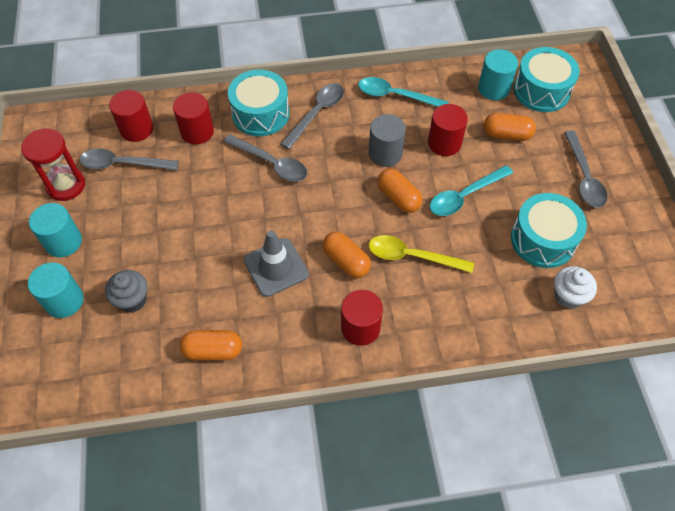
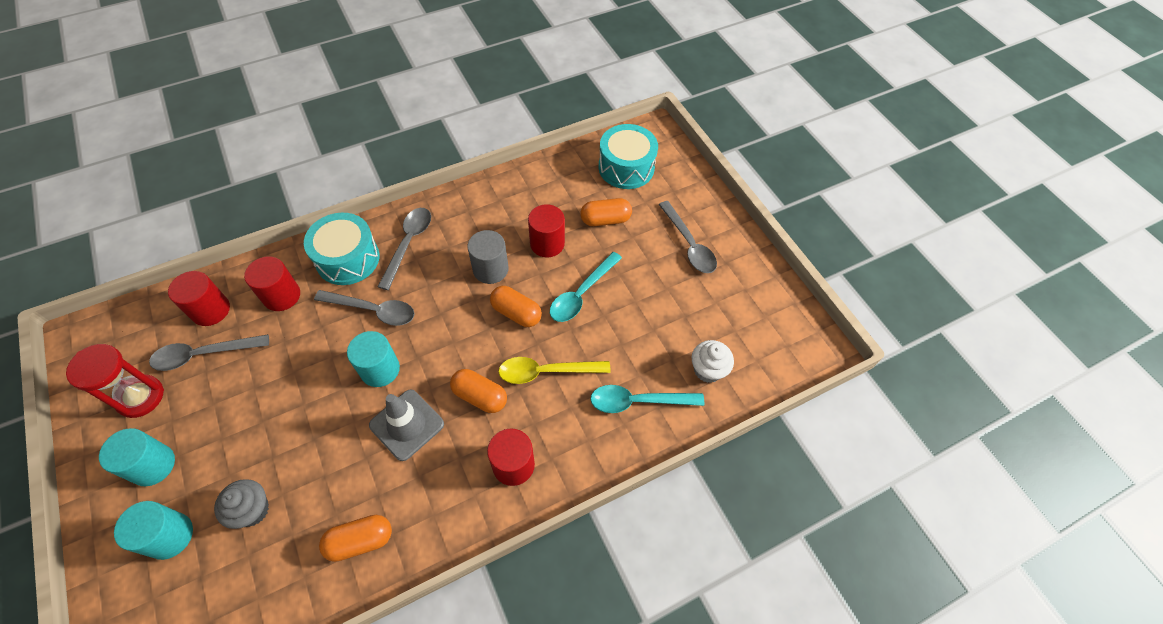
camera: 20 degrees left, 0 degrees up
turquoise spoon [358,77,449,107] -> turquoise spoon moved to [590,385,704,413]
turquoise cylinder [478,49,518,100] -> turquoise cylinder moved to [347,331,400,387]
turquoise drum [511,193,587,268] -> none

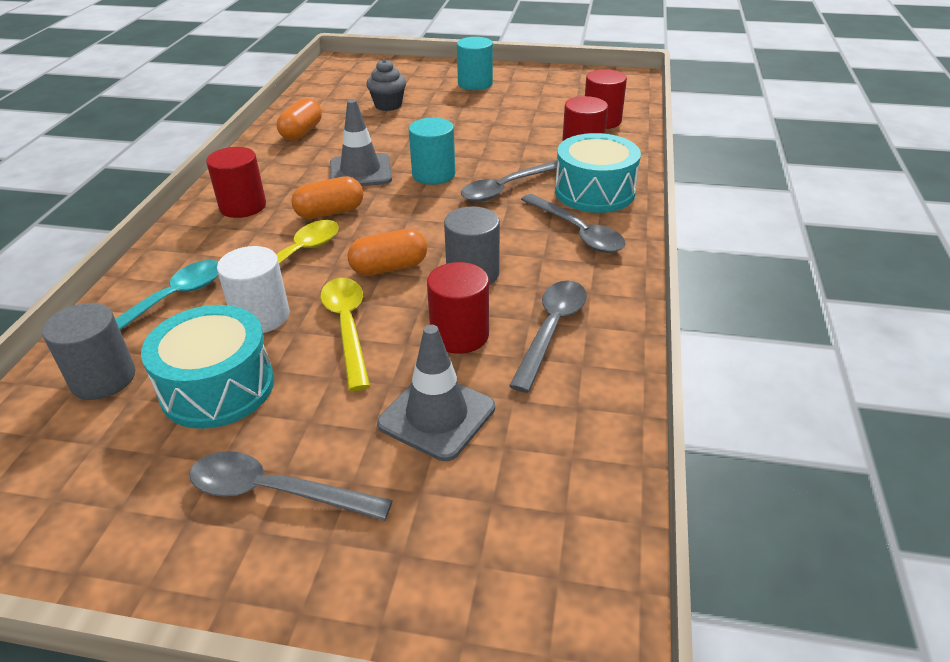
camera: 130 degrees right, 20 degrees down
red hourglass [66,344,164,418] -> none
turquoise cylinder [114,501,193,560] -> none
grey spoon [149,334,269,371] -> grey spoon moved to [509,280,587,393]
turquoise spoon [550,252,622,322] -> yellow spoon [320,278,370,391]
orange capsule [580,198,632,226] -> grey traffic cone [377,325,495,461]
turquoise drum [599,124,658,189] -> turquoise drum moved to [141,305,274,429]
white cupcake [692,340,734,383] -> grey cylinder [42,303,136,400]
none -> white cylinder [217,246,290,333]

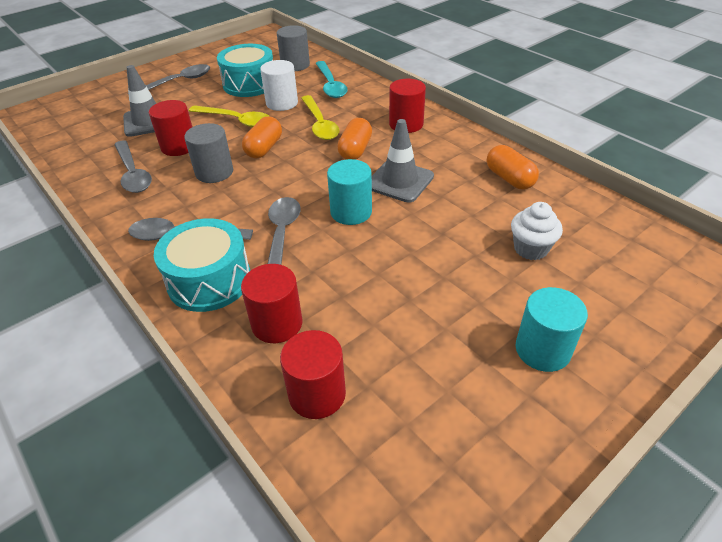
camera: 130 degrees right, 5 degrees up
grey cupcake [366,59,406,111] -> white cupcake [511,202,563,260]

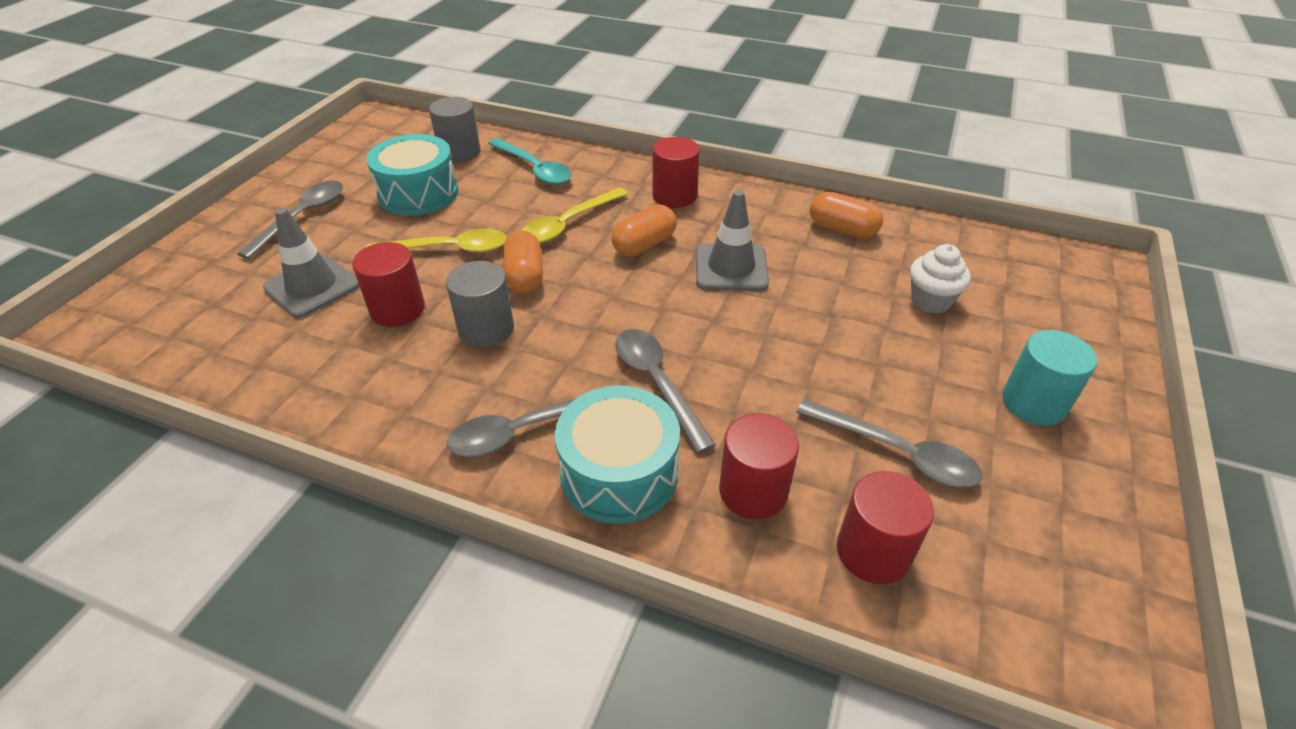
camera: 30 degrees left, 0 degrees up
grey spoon [114,140,152,193] -> grey spoon moved to [797,399,982,488]
white cylinder [260,60,298,111] -> none
yellow spoon [301,95,339,140] -> yellow spoon turned 90 degrees clockwise [521,187,628,243]
turquoise cylinder [327,159,372,225] -> none
orange capsule [337,118,372,160] -> orange capsule turned 60 degrees clockwise [612,205,676,257]

